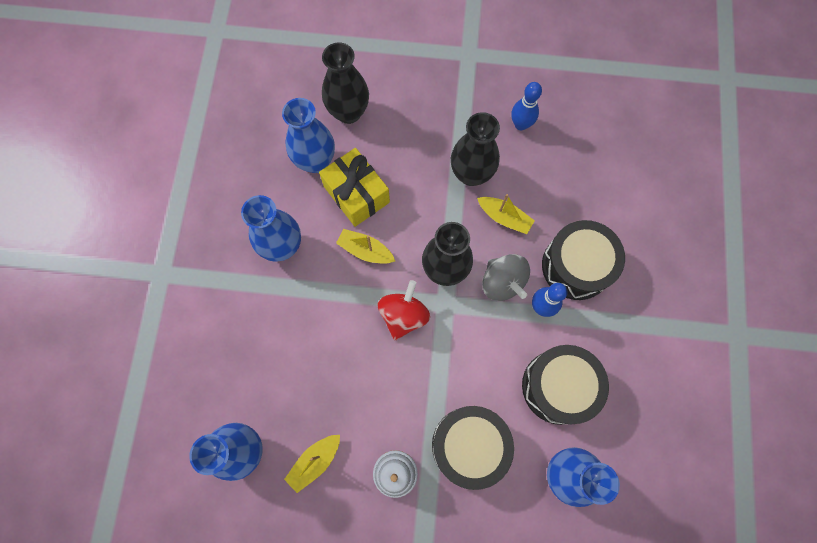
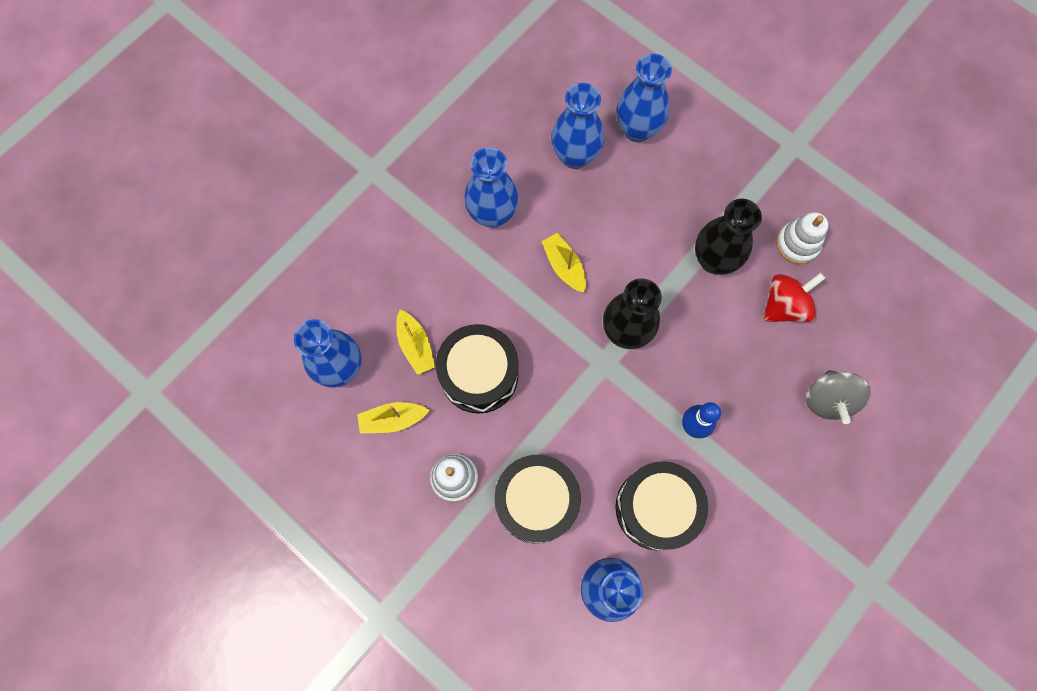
camera: 35 degrees right, 0 degrees up
yellow gift [319,148,390,227] -> none
black vase [322,42,369,124] -> blue vase [616,54,672,142]
red spinning top [378,280,430,340] -> red spinning top moved to [763,273,825,322]
yellow boat [477,194,535,234] -> yellow boat moved to [397,310,435,375]
grey spinning top [482,254,530,301] -> grey spinning top moved to [806,370,870,424]
blue bowling pin [511,82,542,130] -> white stacking toy [776,212,828,264]
black drum [542,220,625,300] -> black drum moved to [436,324,519,413]

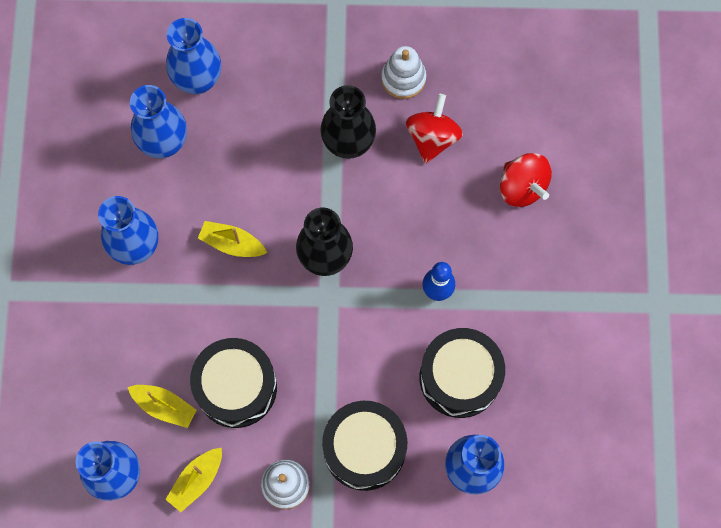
camera: 40 degrees left, 0 degrees up
grey spinning top [806,370,870,424] -> red spinning top [500,153,552,207]

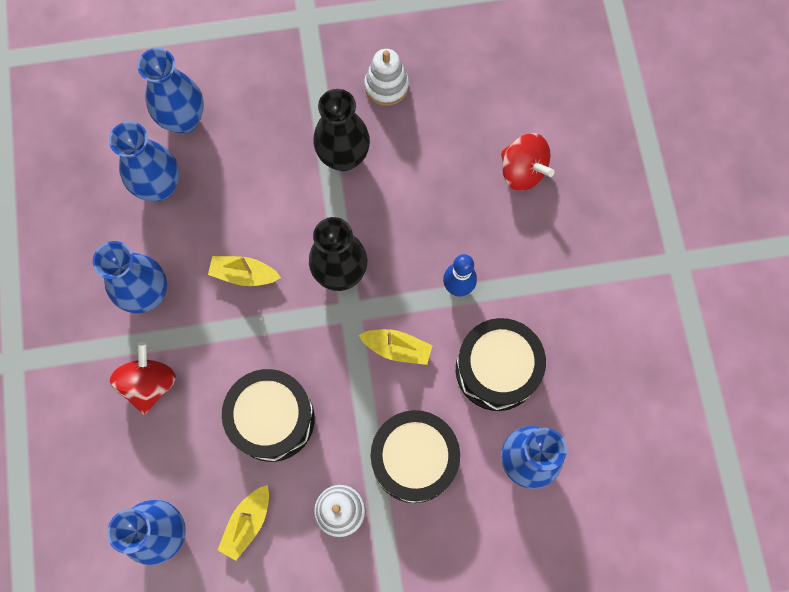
camera: 10 degrees left, 0 degrees up
yellow boat [128,385,197,428] -> yellow boat moved to [358,329,433,365]
red spinning top [406,94,463,164] -> red spinning top moved to [110,342,176,415]

